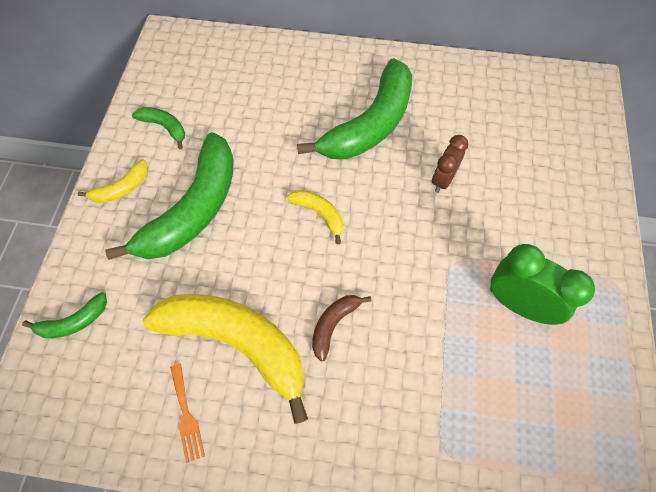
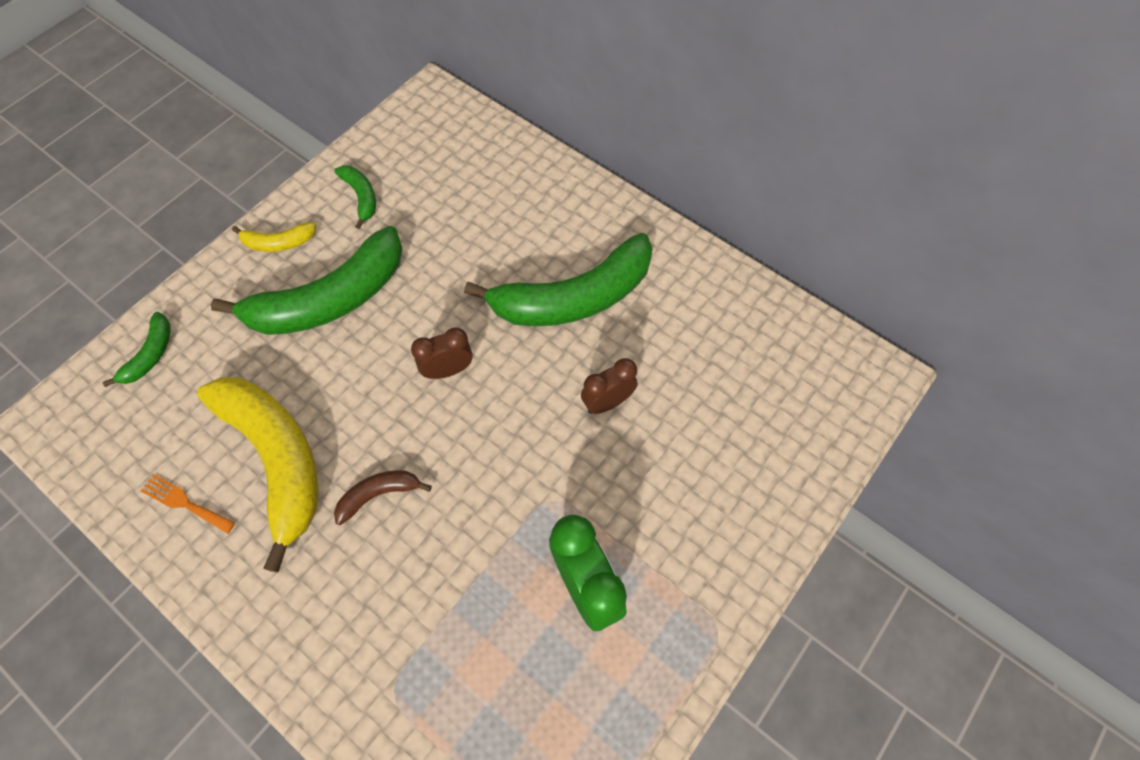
camera: 30 degrees right, 0 degrees up
green banana [22,292,107,338] -> green banana turned 75 degrees counterclockwise [103,312,171,387]
orange fork [170,364,205,463] -> orange fork turned 105 degrees clockwise [141,474,235,534]
yellow banana [287,190,343,244] -> brown clock [411,327,473,379]

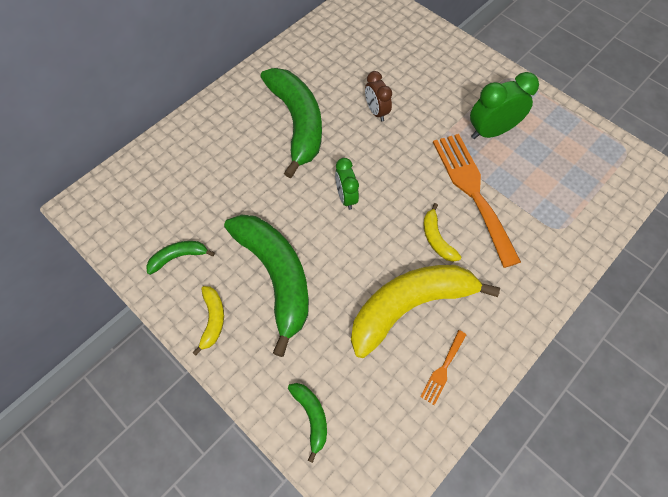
camera: 85 degrees left, 0 degrees up
green banana [103,312,171,387] -> green banana turned 45 degrees clockwise [288,383,327,463]
brown banana [334,470,432,525] -> yellow banana [424,203,461,262]
brown clock [411,327,473,379] -> green clock [335,158,359,210]
none -> orange fork [433,134,521,268]

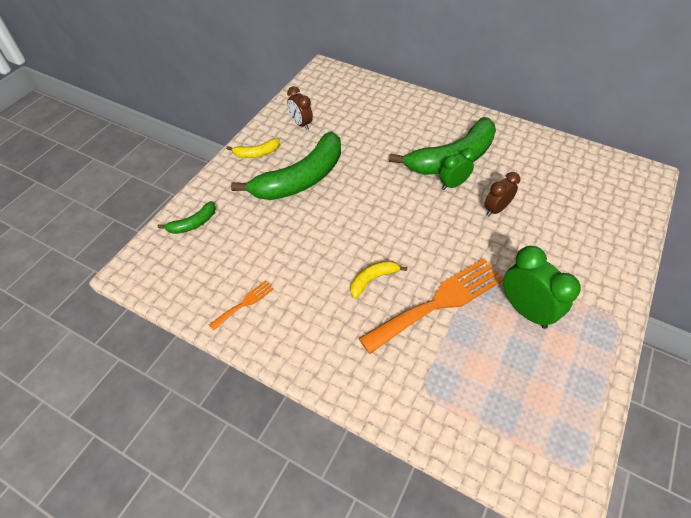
camera: 75 degrees right, 10 degrees down
green banana [146,241,215,275] -> brown clock [287,86,313,130]
green clock [335,158,359,210] -> green clock moved to [439,148,475,190]
yellow banana [351,265,500,358] -> none
orange fork [420,330,467,405] -> orange fork turned 120 degrees clockwise [209,280,274,330]

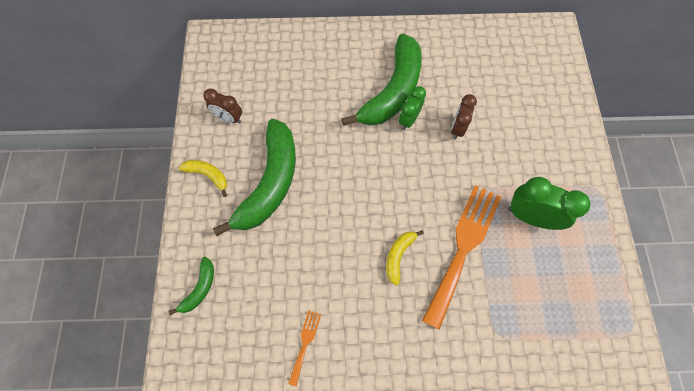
camera: 30 degrees left, 15 degrees up
yellow banana [227,138,280,158] -> yellow banana turned 105 degrees counterclockwise [179,160,227,197]

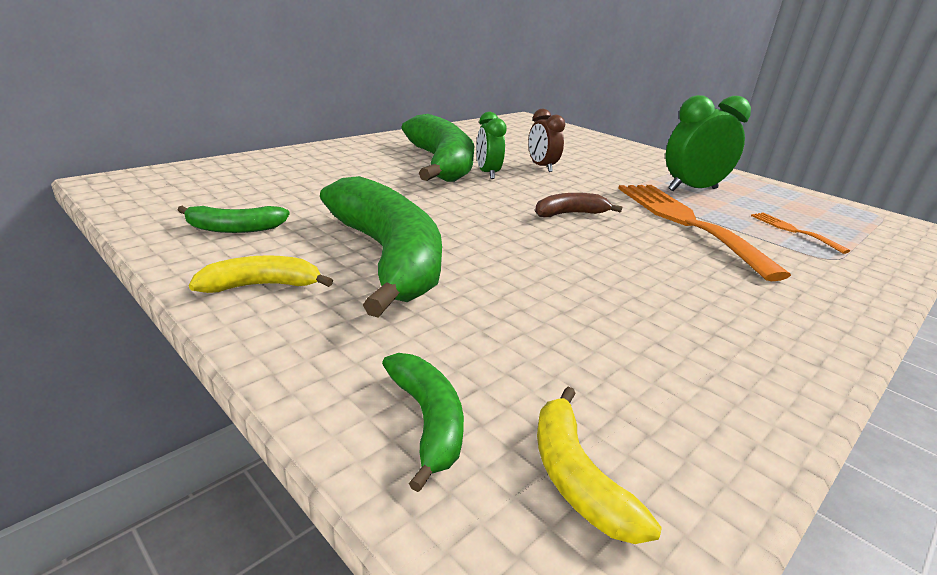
camera: 45 degrees left, 40 degrees down
brown clock [203,89,242,124] -> green banana [178,206,290,233]
orange fork [288,310,321,386] -> orange fork moved to [751,213,850,254]
yellow banana [386,230,424,286] -> yellow banana moved to [537,387,662,544]
none -> brown banana [535,193,622,217]

